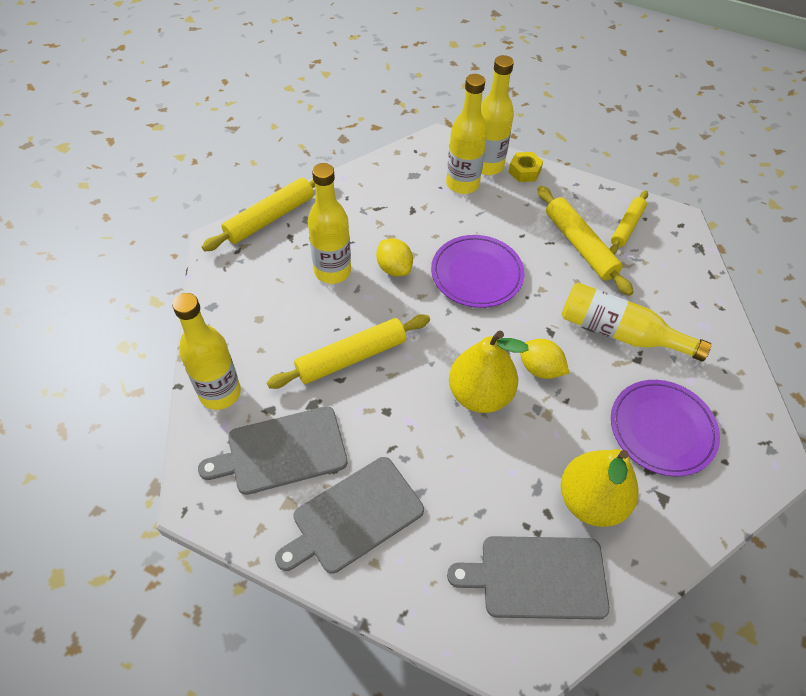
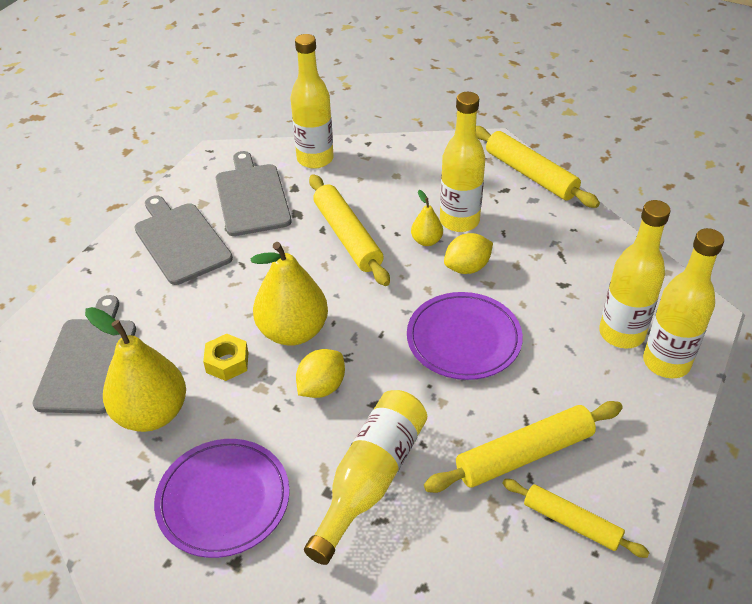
camera: 95 degrees right, 10 degrees down
yellow nut [508,152,543,182] -> yellow nut moved to [203,334,248,381]
none -> yellow pear [411,190,443,246]

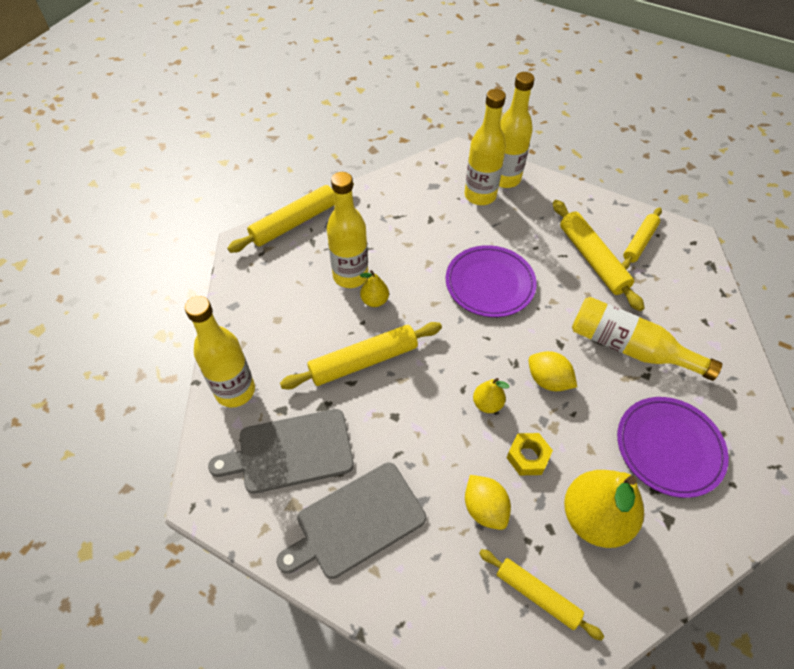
camera: 90 degrees left, 10 degrees up
grey cutting board [32,295,136,414] -> yellow rolling pin [479,549,604,641]
yellow pear [251,242,328,346] -> yellow pear [473,378,509,413], size x0.48
yellow lemon [444,233,493,274] -> yellow lemon moved to [465,475,511,530]

